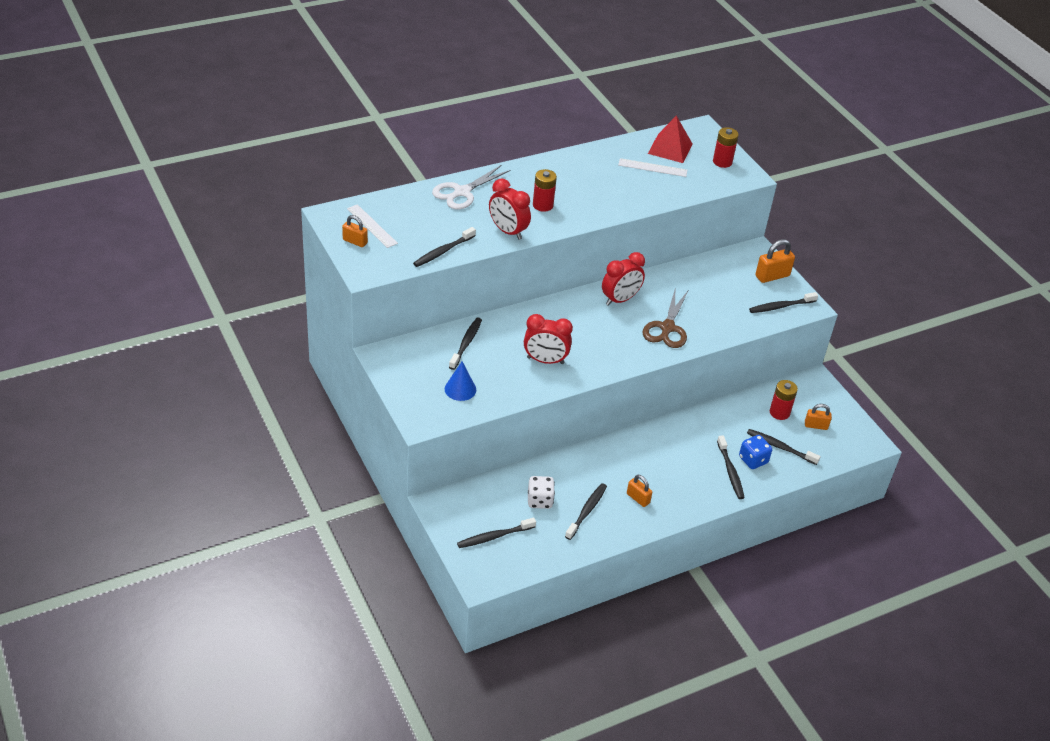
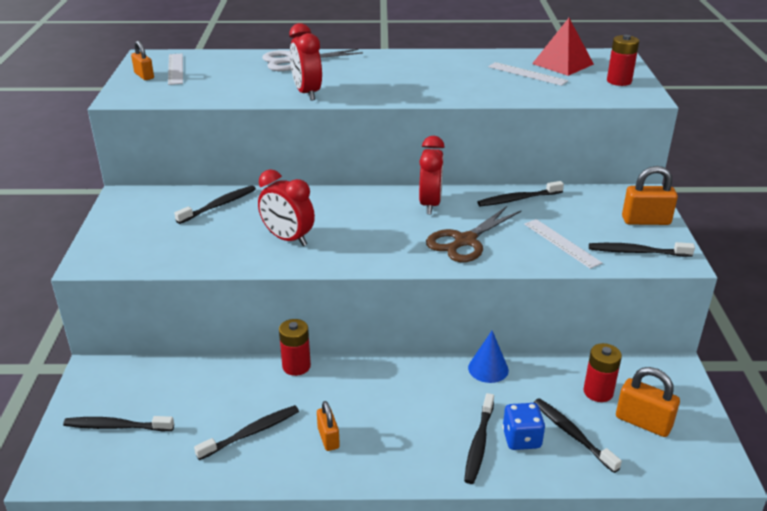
camera: 30 degrees right, 10 degrees down
black toothbrush [413,227,476,267] -> black toothbrush moved to [477,181,564,206]
blue cone [445,361,476,401] -> blue cone moved to [468,331,509,383]
white dice [528,476,555,509] -> none
red battery [533,169,557,212] -> red battery moved to [279,319,311,376]
red clock [602,252,645,306] -> red clock turned 75 degrees counterclockwise [419,136,445,214]
orange padlock [805,404,832,430] -> orange padlock [616,367,680,437], size x1.55
none -> white ruler [524,219,602,269]

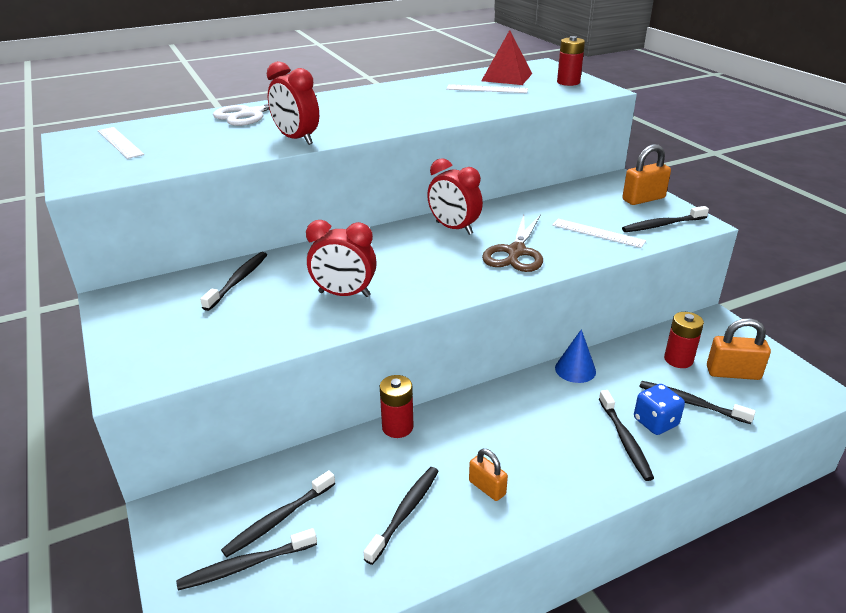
camera: 25 degrees left, 0 degrees up
orange padlock [131,41,154,80] -> none
red clock [419,136,445,214] -> red clock turned 150 degrees clockwise [427,158,483,235]
black toothbrush [477,181,564,206] -> black toothbrush moved to [221,470,335,557]

